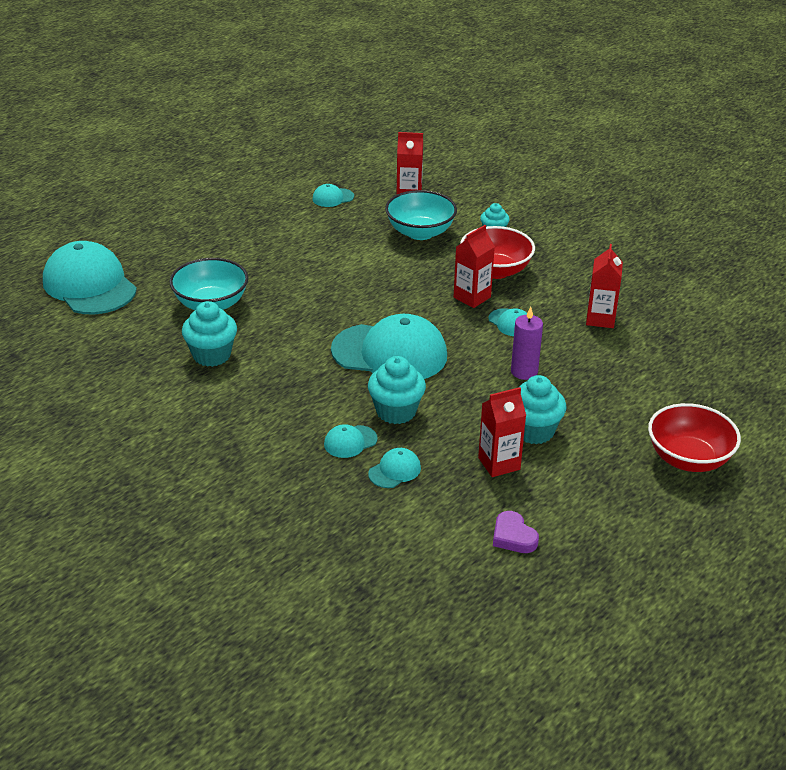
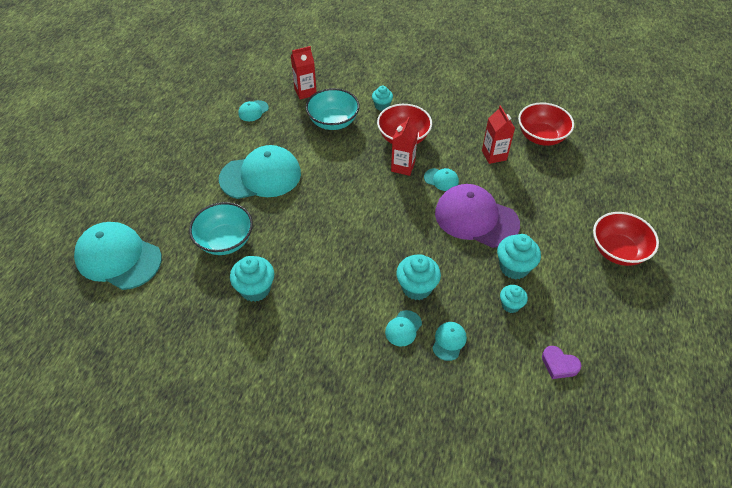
camera: 25 degrees left, 15 degrees up
turquoise cap [331,314,447,379] -> turquoise cap moved to [219,145,301,199]
red carton [478,387,526,477] -> turquoise cupcake [500,285,528,313]
purple candle [511,306,543,380] -> purple cap [435,184,520,248]
none -> red bowl [518,102,574,146]

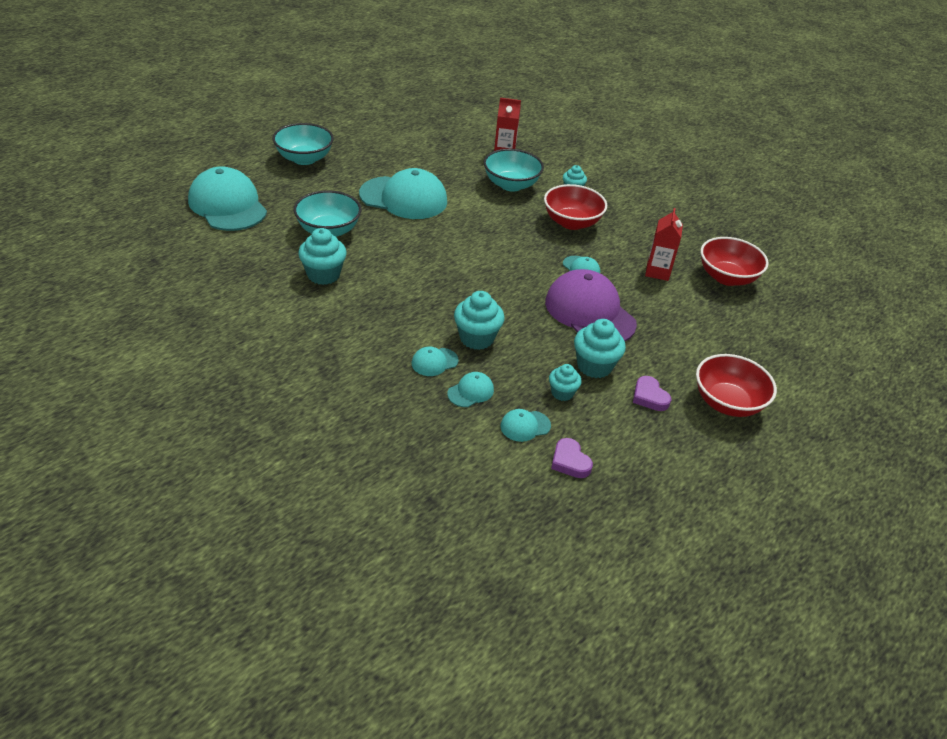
camera: 25 degrees right, 10 degrees down
turquoise cap [238,100,269,121] -> turquoise cap moved to [500,409,551,442]
red carton [391,117,418,176] -> none
none -> turquoise bowl [272,123,334,165]
none -> purple heart [633,376,671,411]

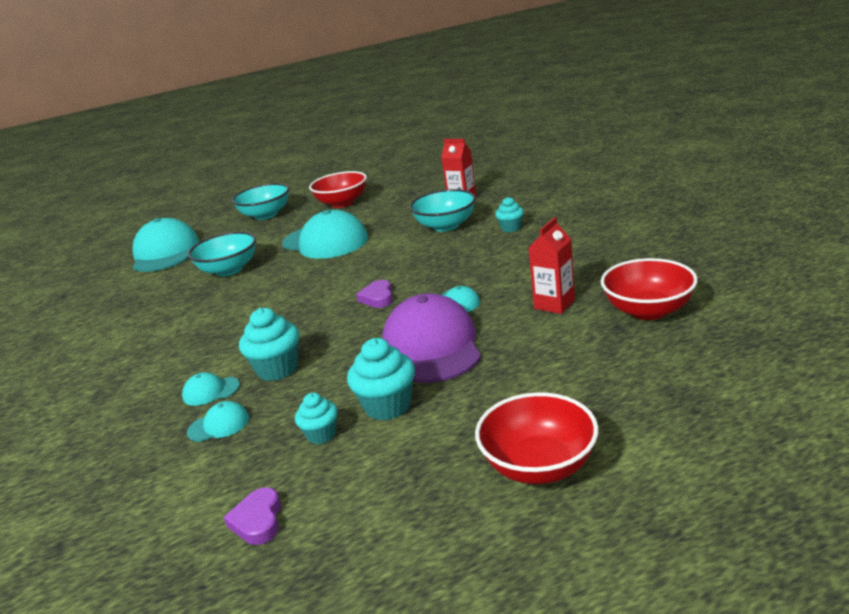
camera: 30 degrees right, 15 degrees down
turquoise cupcake [298,228,347,285] -> none
turquoise cap [500,409,551,442] -> none
red bowl [544,184,607,230] -> red bowl moved to [309,171,367,208]
purple heart [633,376,671,411] -> purple heart moved to [356,280,393,308]

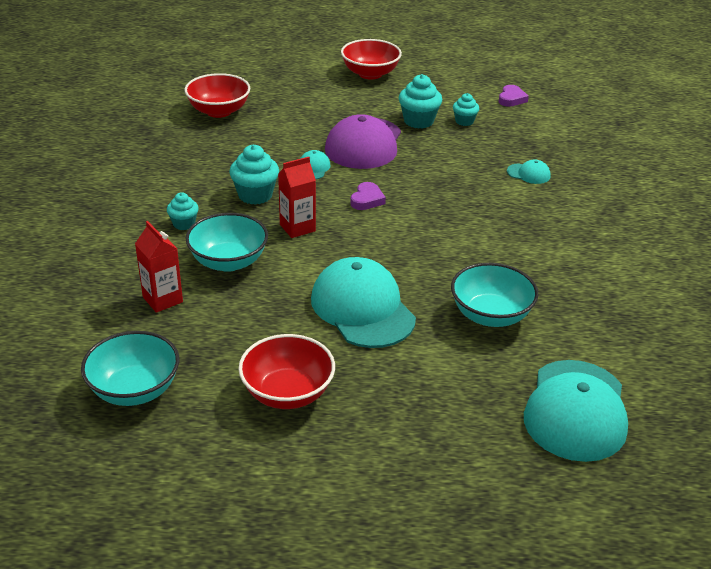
camera: 160 degrees left, 10 degrees up
turquoise cap [187,401,249,442] -> none
turquoise bowl [232,183,289,220] -> turquoise bowl moved to [81,331,179,406]
turquoise cupcake [239,308,299,381] -> turquoise cupcake moved to [229,145,279,205]
red carton [529,217,575,314] -> red carton moved to [278,157,316,238]

